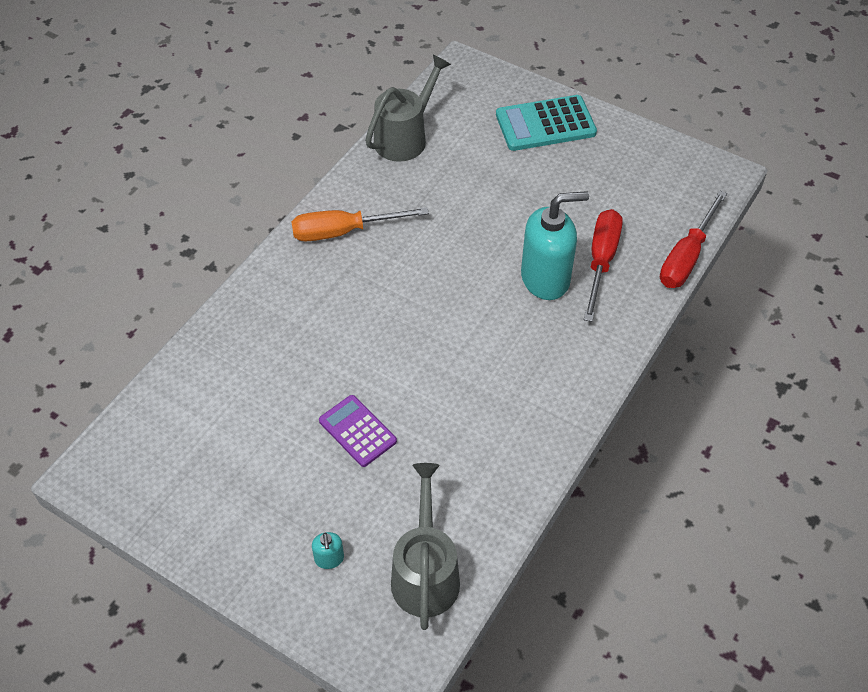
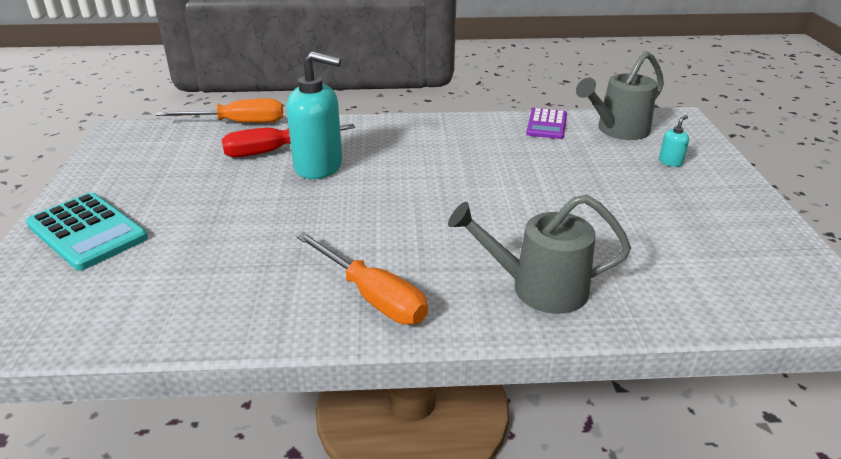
camera: 125 degrees left, 20 degrees down
purple calculator [319,395,397,467] -> purple calculator moved to [526,108,567,139]
grey watering can [365,54,451,162] -> grey watering can moved to [448,195,631,314]
turquoise soap dispenser [521,191,589,300] -> turquoise soap dispenser turned 150 degrees clockwise [286,51,342,179]
red screwdriver [660,191,727,288] -> orange screwdriver [156,99,283,123]

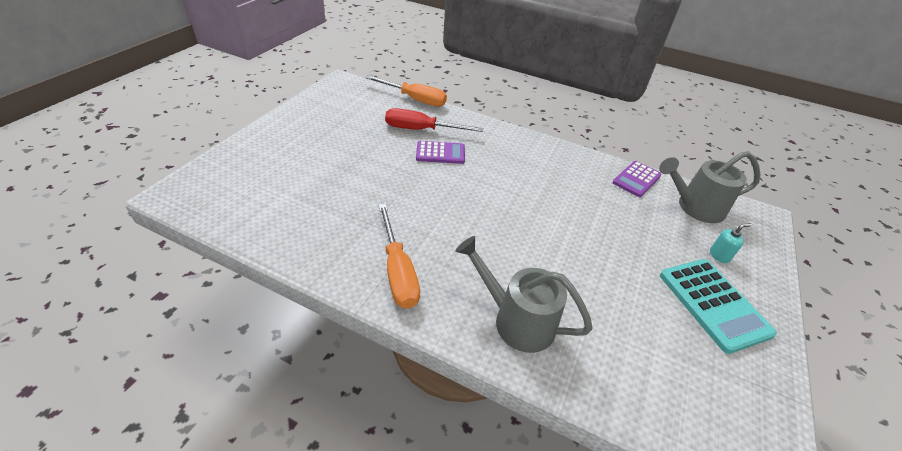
camera: 25 degrees right, 10 degrees up
turquoise calculator [26,192,148,271] -> turquoise calculator moved to [660,259,777,354]
turquoise soap dispenser [286,51,342,179] -> purple calculator [416,141,465,164]

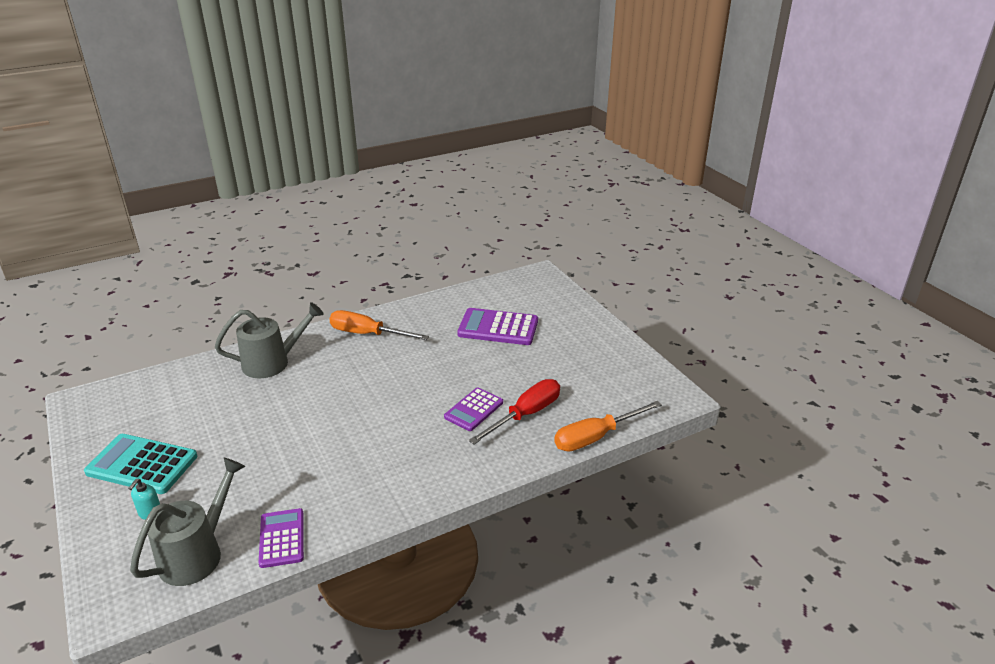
camera: 130 degrees right, 10 degrees down
none -> purple calculator [457,308,538,345]

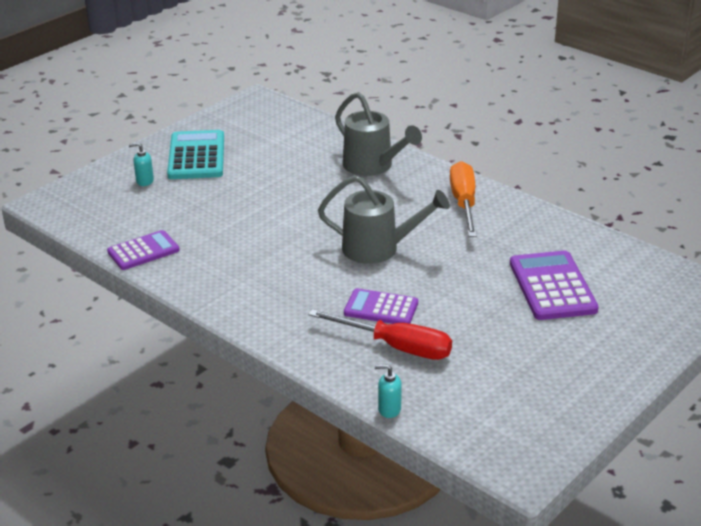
camera: 70 degrees right, 0 degrees up
grey watering can [130,458,246,586] -> grey watering can moved to [318,175,450,264]
orange screwdriver [554,401,662,452] -> turquoise soap dispenser [375,364,402,418]

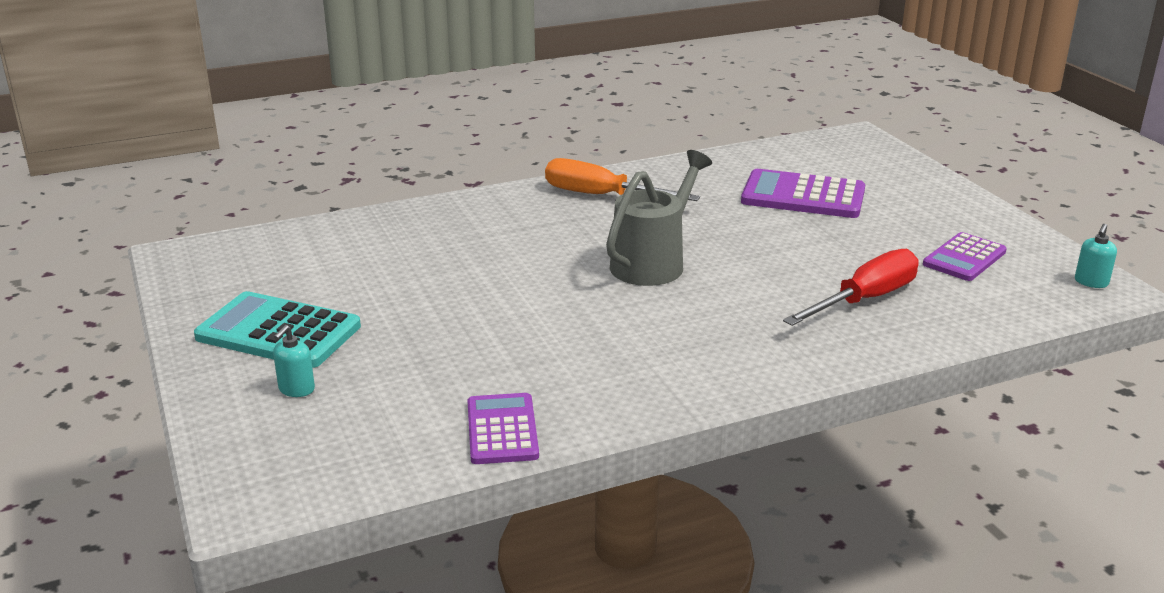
camera: 65 degrees left, 5 degrees down
grey watering can [335,92,422,176] -> none
purple calculator [344,288,418,324] -> purple calculator moved to [923,232,1007,281]
turquoise soap dispenser [375,364,402,418] -> turquoise soap dispenser moved to [1075,224,1117,288]

